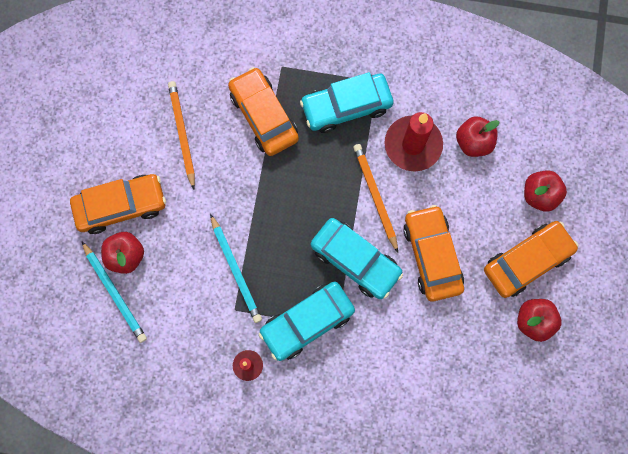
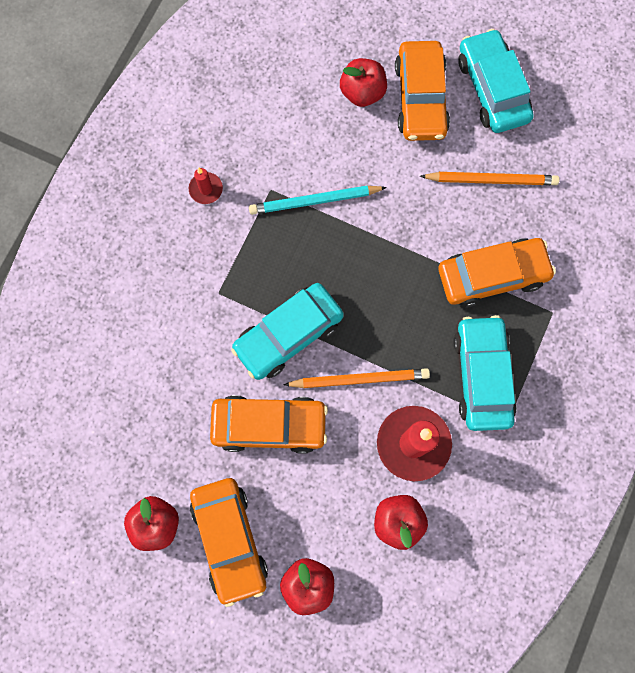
camera: 105 degrees right, 0 degrees up
turquoise pencil [82,242,147,343] -> none
turquoise car [259,282,355,361] -> turquoise car moved to [458,29,534,133]

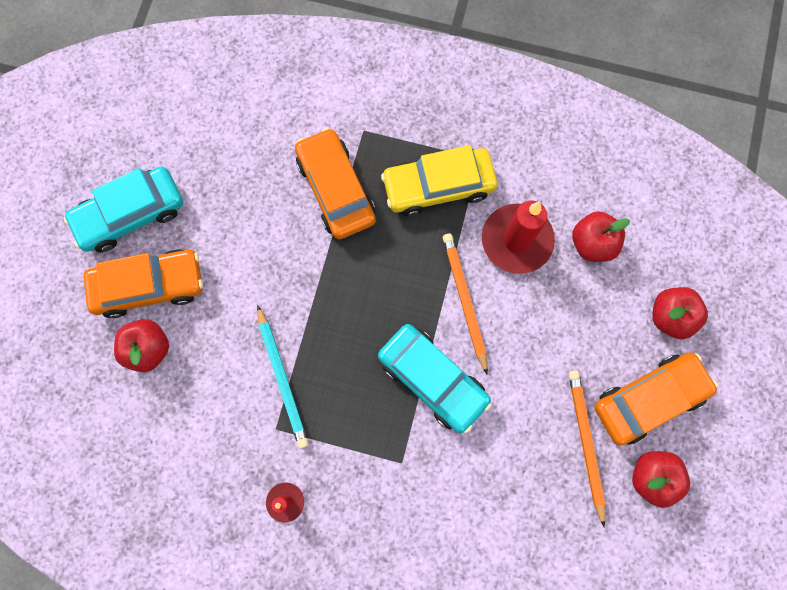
camera: 100 degrees left, 0 degrees up
orange car [210,395,328,454] -> none
orange pencil [420,172,560,185] -> orange pencil moved to [569,370,606,527]
turquoise car [453,315,517,431] -> yellow car [381,145,497,216]

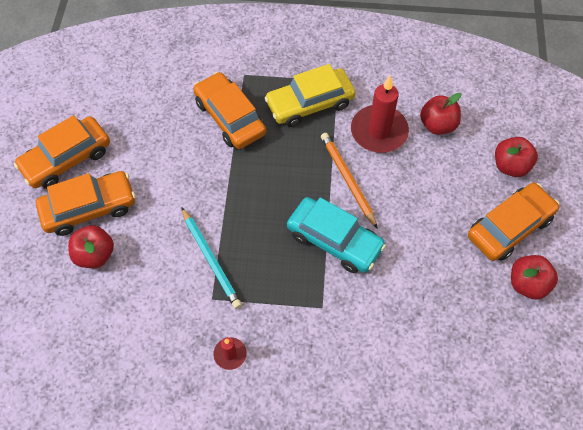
camera: 10 degrees left, 15 degrees down
turquoise car [63,166,183,253] -> orange car [14,115,110,189]
orange pencil [569,370,606,527] -> none

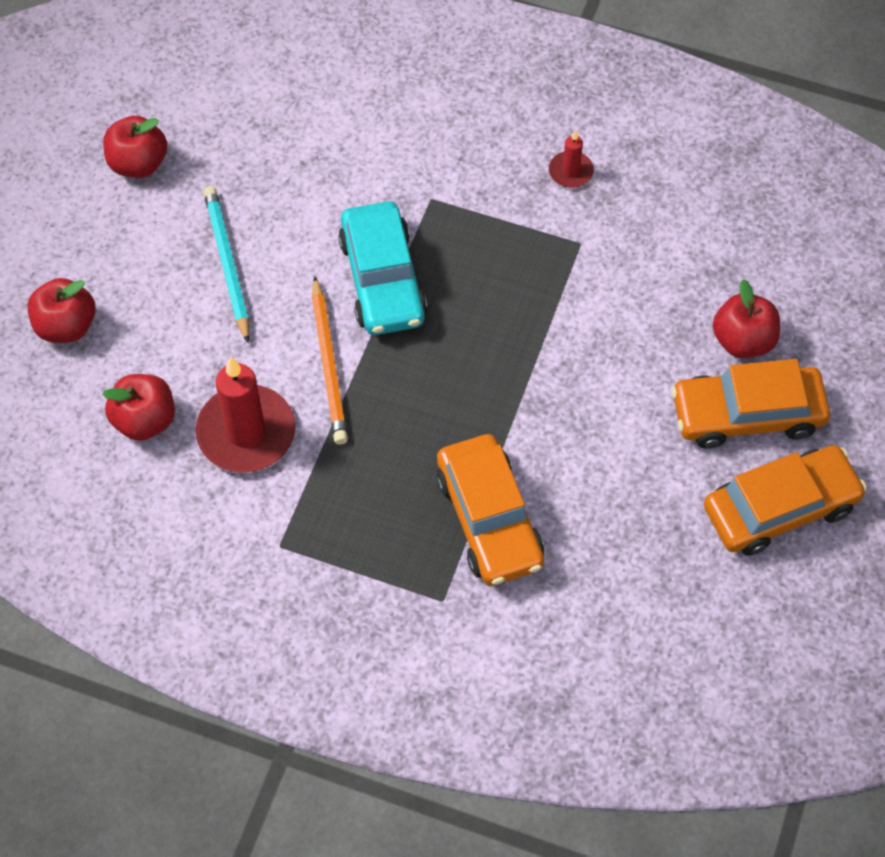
camera: 165 degrees left, 0 degrees up
turquoise pencil [181,207,242,309] -> turquoise pencil moved to [203,186,249,343]
yellow car [265,64,356,127] -> none
turquoise car [287,197,386,273] -> turquoise car turned 150 degrees counterclockwise [338,201,427,335]
orange car [468,183,559,261] -> none

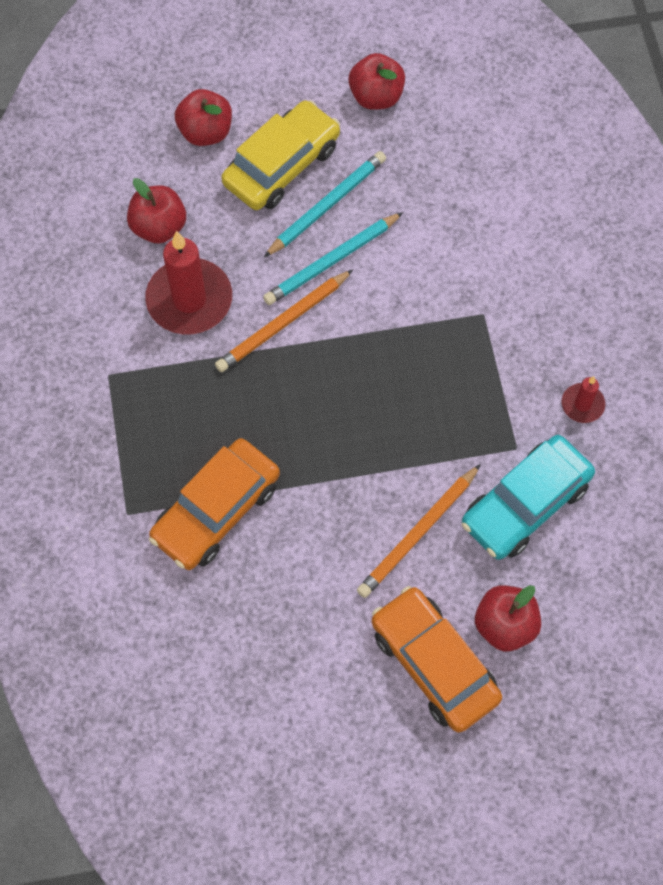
camera: 60 degrees right, 5 degrees up
turquoise car [338,201,427,335] -> turquoise car moved to [462,435,595,560]
orange car [704,445,867,556] -> none
none -> yellow car [221,100,340,210]
none -> turquoise pencil [263,212,403,305]
none -> orange pencil [357,464,481,598]

